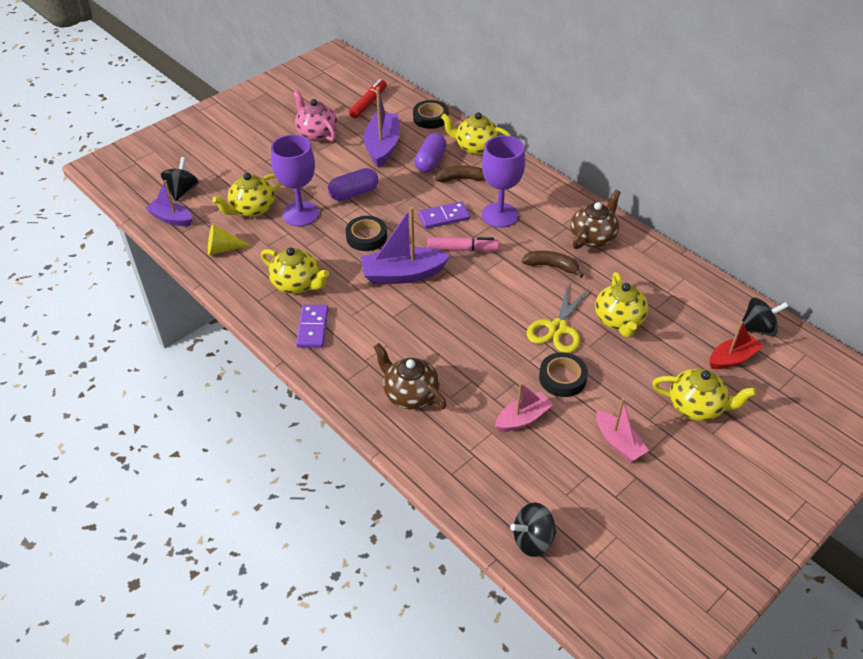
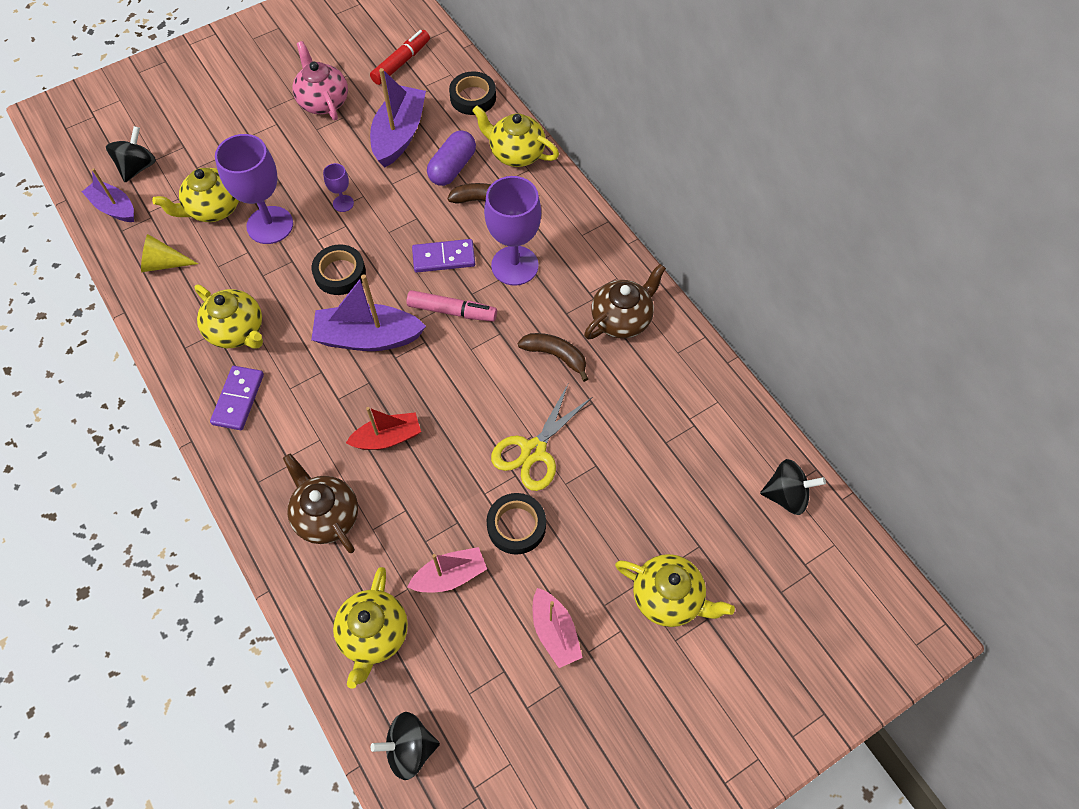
camera: 10 degrees right, 15 degrees up
purple capsule [328,168,378,201] -> purple goblet [323,163,354,212]
yellow teapot [595,272,648,338] -> yellow teapot moved to [333,567,408,689]
red boat [710,321,763,369] -> red boat moved to [346,407,421,450]

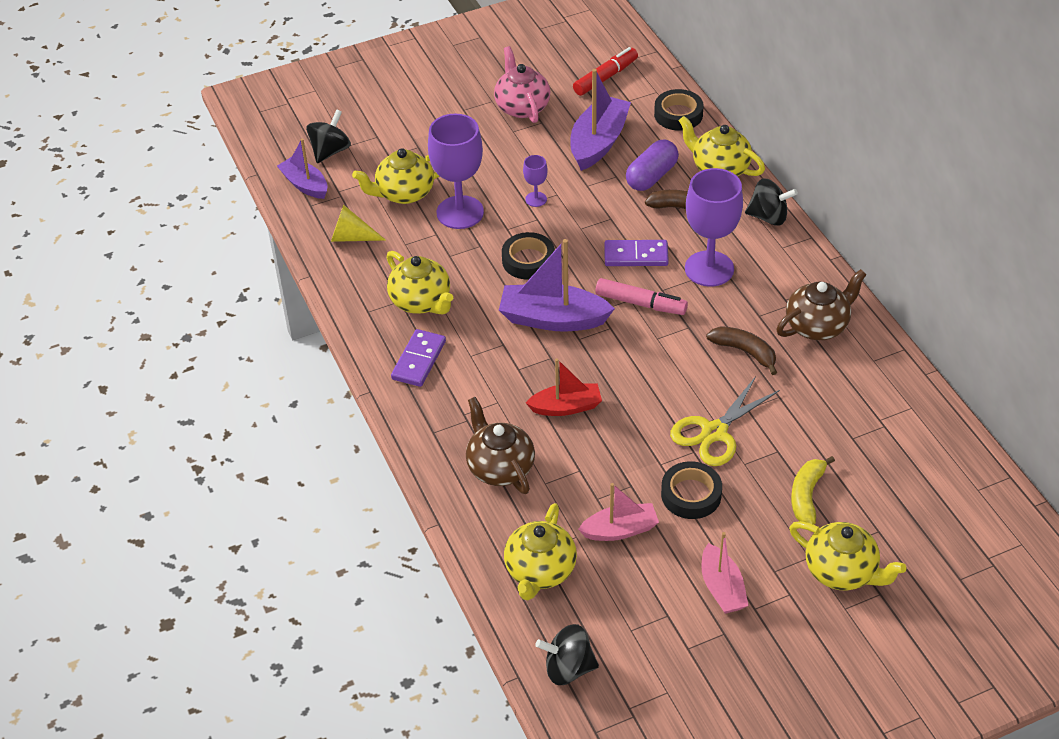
camera: 10 degrees right, 15 degrees down
black spinning top [760,459,826,515] -> black spinning top moved to [745,179,798,226]
none -> yellow banana [791,456,835,525]

